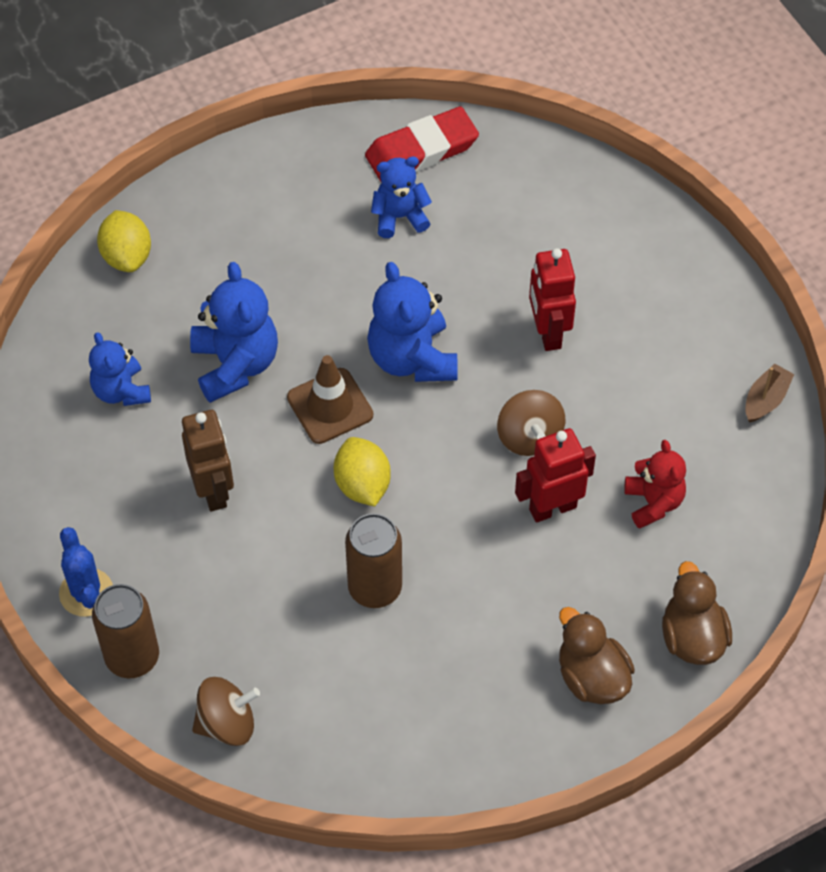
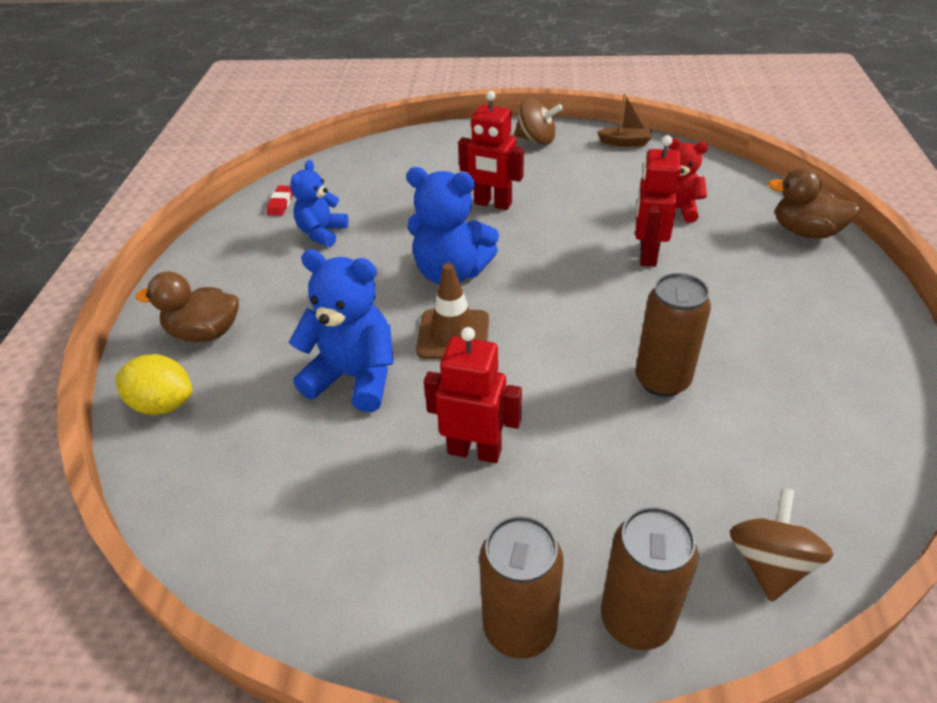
camera: 55 degrees left, 15 degrees down
blue cactus [59,527,113,617] -> brown can [479,515,564,659]
blue teddy bear [89,332,151,406] -> none
brown robot [182,410,234,511] -> red robot [424,327,522,463]
yellow lemon [334,437,391,507] -> none
red eraser [365,106,479,182] -> red eraser [267,185,293,216], size x0.46
brown spinning top [497,390,565,456] -> brown spinning top moved to [514,97,563,145]
brown duck [559,607,635,704] -> brown duck moved to [135,271,239,342]
brown boat [745,364,794,422] -> brown boat turned 120 degrees clockwise [597,93,652,147]

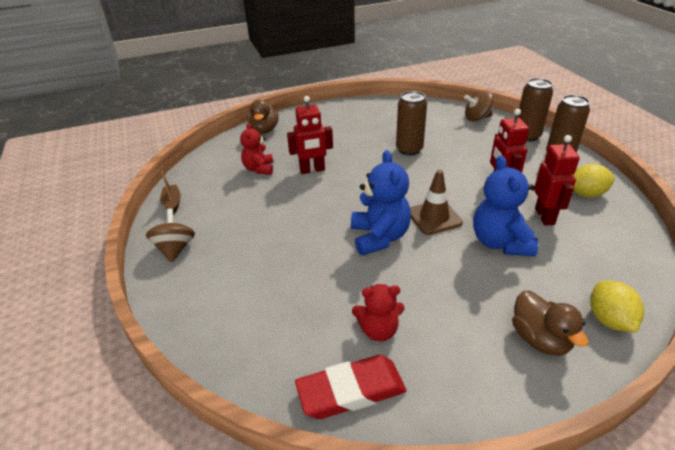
camera: 115 degrees left, 5 degrees down
red eraser [267,185,293,216] -> red eraser [295,355,406,419], size x2.18
blue teddy bear [290,160,348,247] -> red teddy bear [352,284,404,341]
red robot [458,91,524,210] -> red robot moved to [534,135,580,225]
none -> yellow lemon [573,164,615,198]

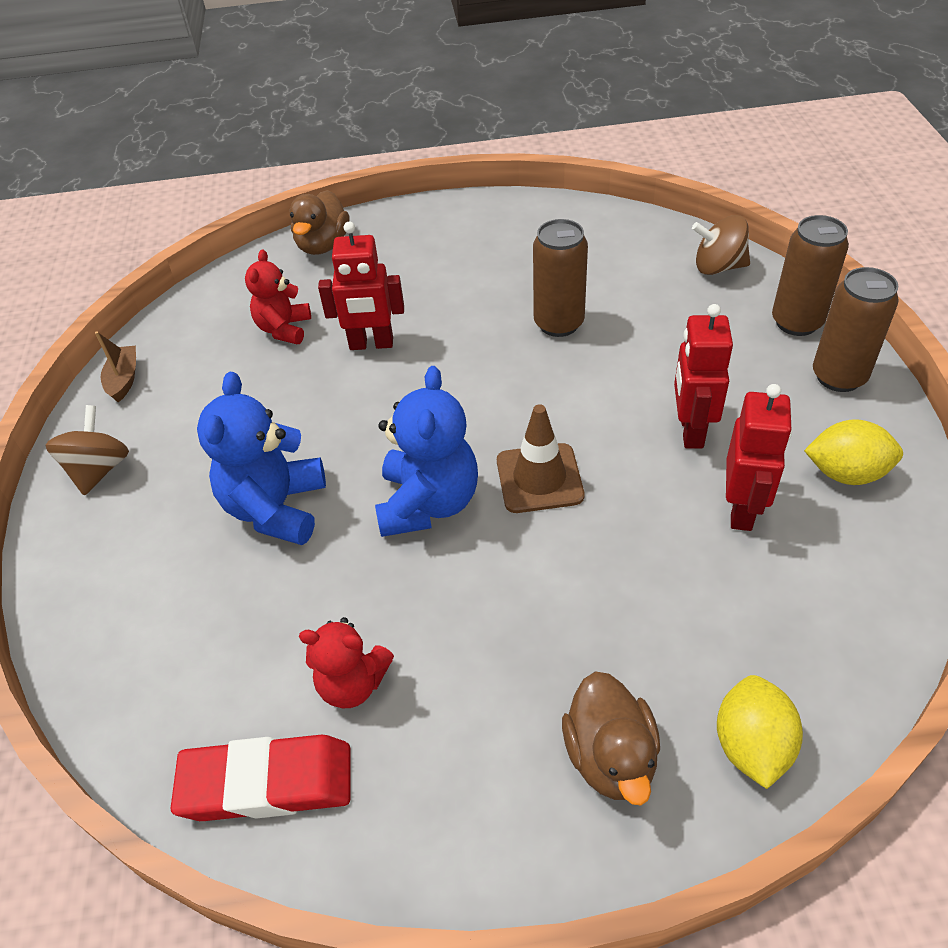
camera: 15 degrees right, 10 degrees up
blue teddy bear [473,155,538,256] -> blue teddy bear moved to [197,372,326,545]

